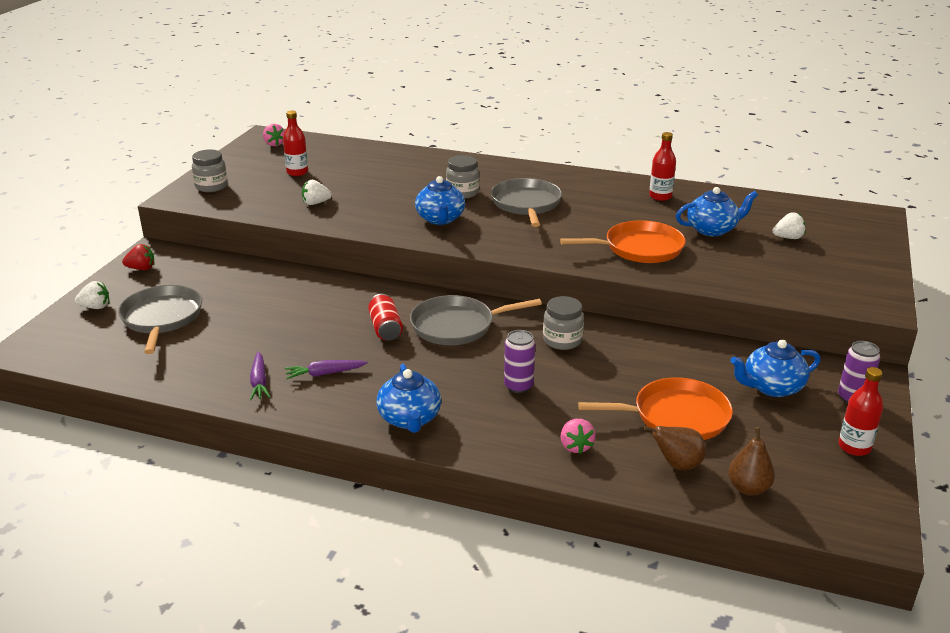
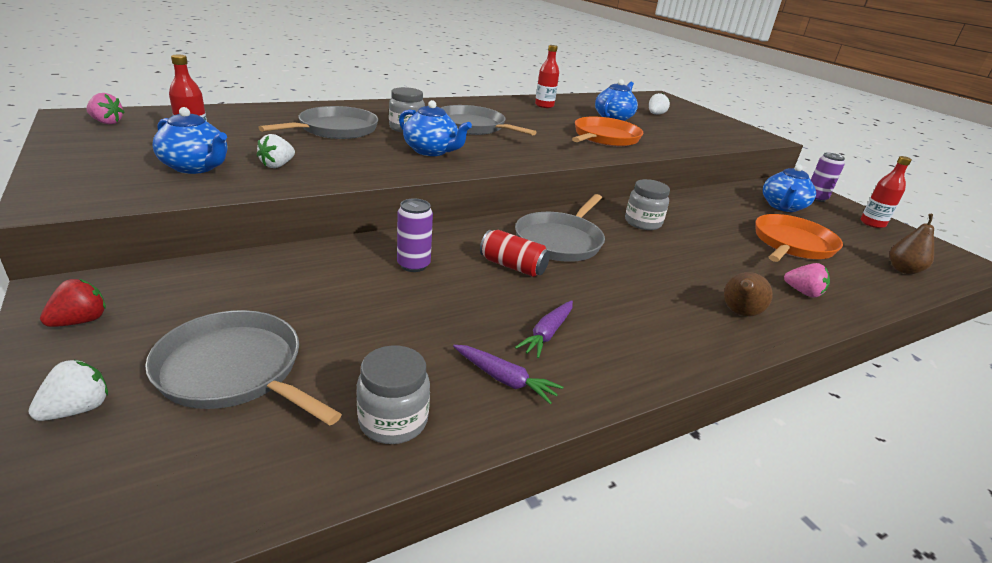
camera: 50 degrees left, 0 degrees up
grey jar [192,149,228,192] -> grey jar moved to [356,346,430,444]
blue teapot [377,364,441,433] -> blue teapot moved to [153,107,227,174]
purple can [504,330,535,393] -> purple can moved to [397,199,433,272]
brown pear [643,426,706,470] -> brown pear moved to [724,272,773,316]
none -> grey pan [258,106,378,139]

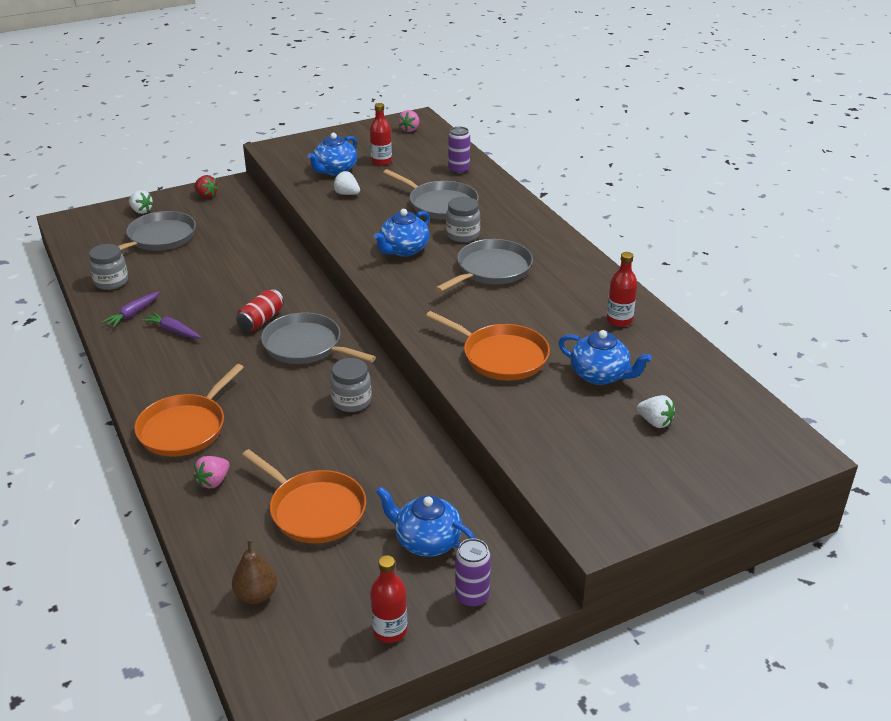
camera: 95 degrees right, 5 degrees up
purple can [397,199,433,272] -> purple can moved to [448,127,470,174]
brown pear [724,272,773,316] -> orange pan [134,364,244,457]

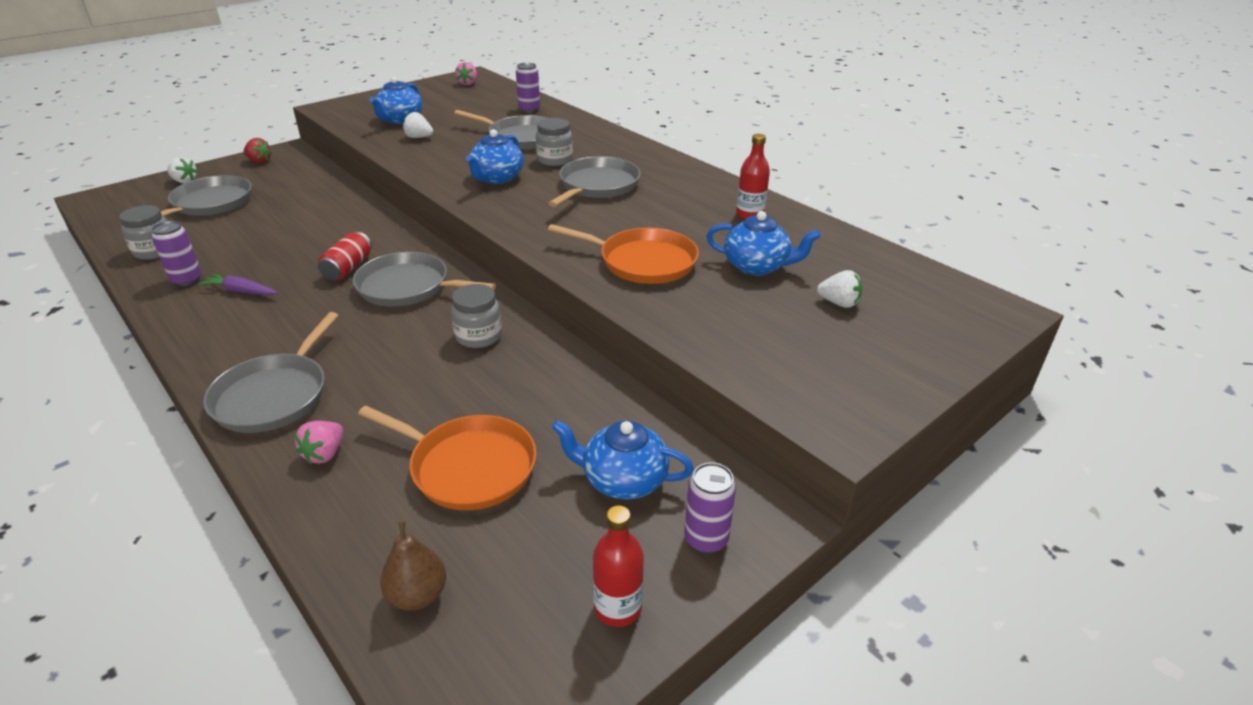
camera: 15 degrees left, 0 degrees up
purple carrot [102,292,160,328] -> purple can [151,221,202,286]
orange pan [134,364,244,457] -> grey pan [203,312,339,433]
red bottle [370,103,392,166] -> none

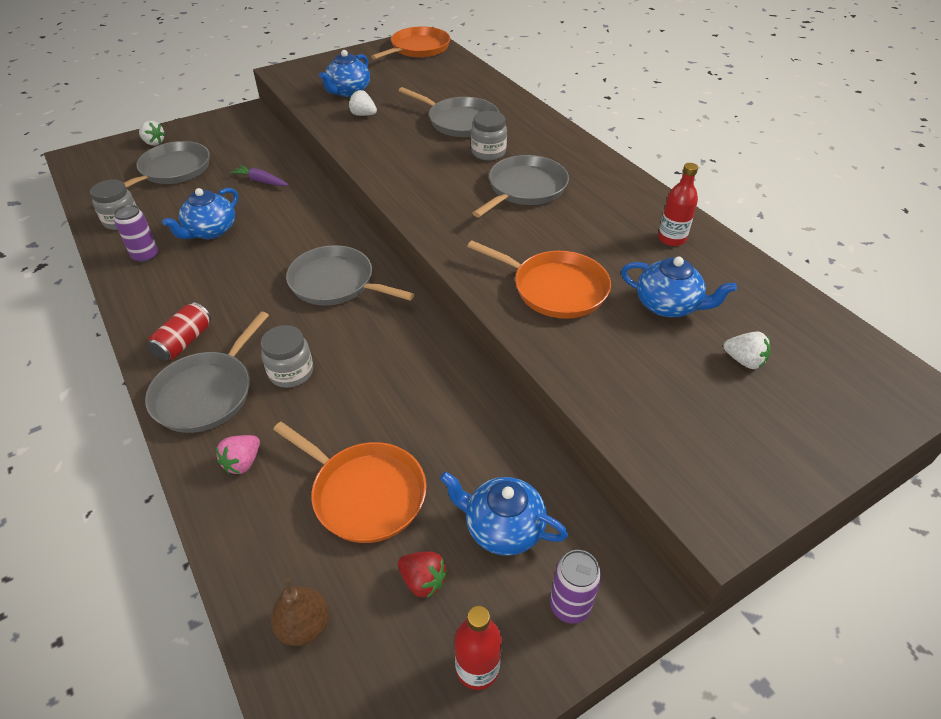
camera: 10 degrees right, 10 degrees up
purple carrot [198,274,278,295] -> purple carrot moved to [230,165,289,186]
red strawberry [244,138,272,163] -> red strawberry moved to [398,551,448,598]
red can [318,232,372,281] -> red can moved to [148,302,211,361]
grey jar [451,284,502,348] -> grey jar moved to [261,325,313,388]
pink strawberry [455,62,477,85] -> orange pan [371,26,450,60]
blue teapot [466,129,524,184] -> blue teapot moved to [162,188,238,239]
purple can [516,63,540,113] -> none

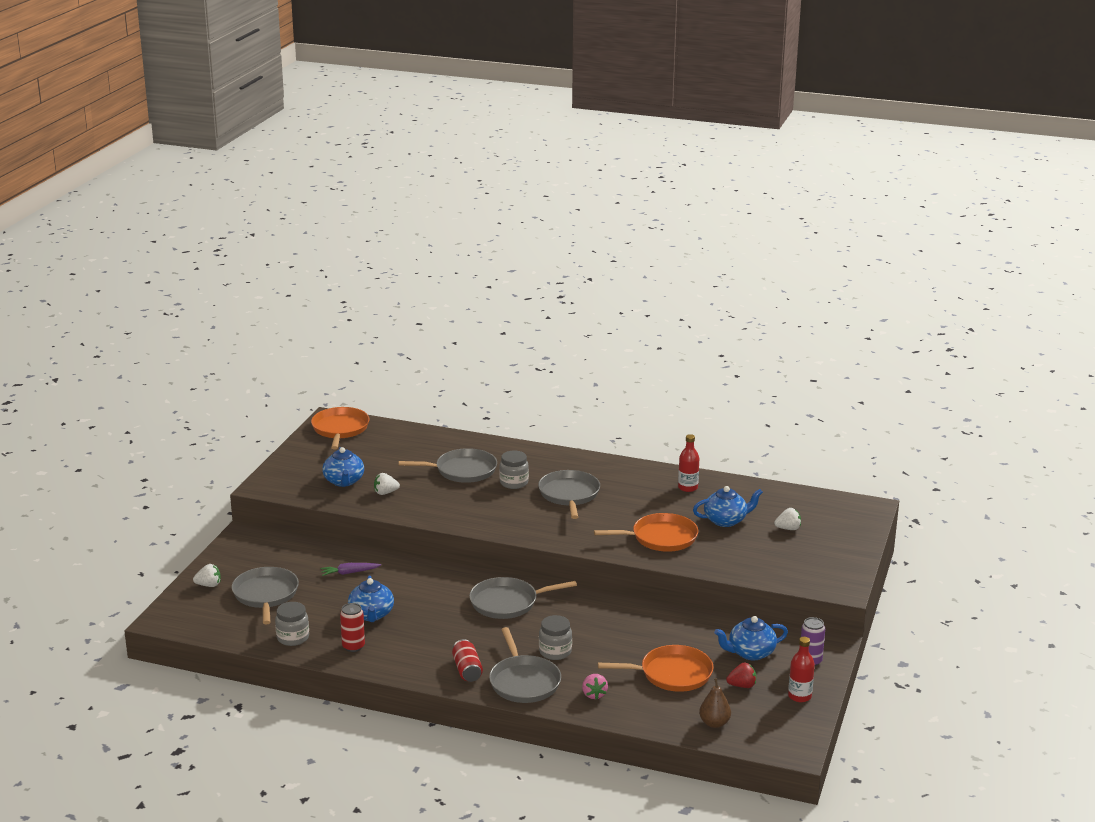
camera: 40 degrees left, 20 degrees down
purple can [114,205,158,263] -> red can [340,603,365,652]

